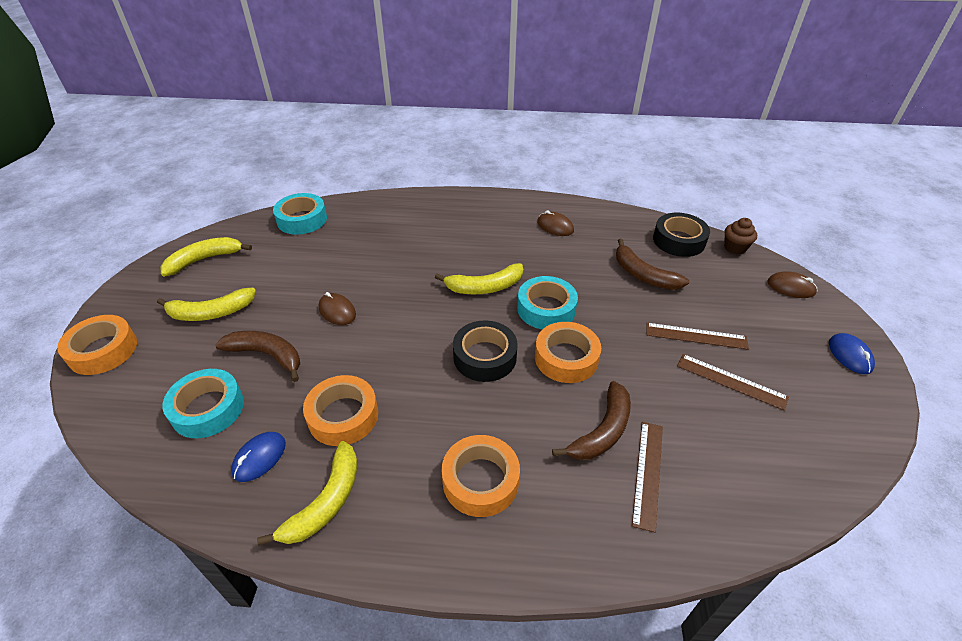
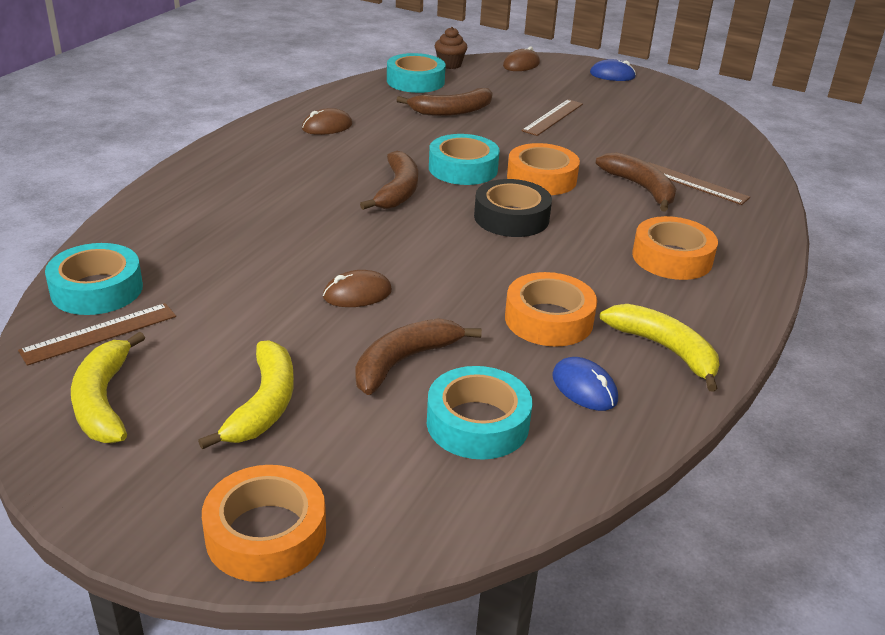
camera: 70 degrees left, 10 degrees down
yellow banana [435,263,523,294] -> brown banana [360,151,418,210]
black tape [653,213,710,257] -> turquoise tape [387,53,446,93]
brown ruler [677,354,789,411] -> brown ruler moved to [18,303,176,366]

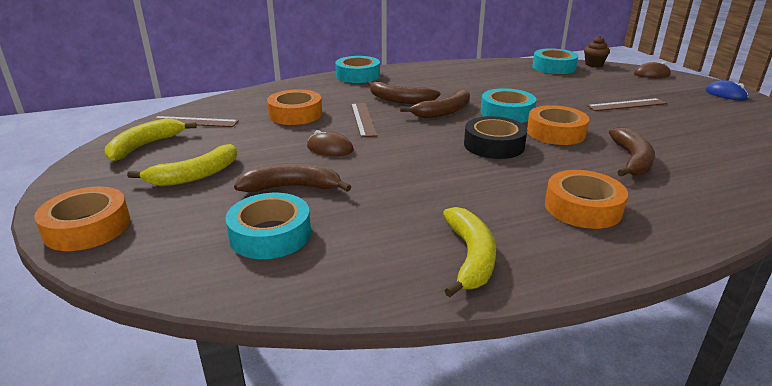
camera: 45 degrees right, 5 degrees down
turquoise tape [45,243,143,315] -> turquoise tape moved to [335,56,380,83]
brown mouse [302,108,352,135] -> none
brown banana [397,88,493,116] -> brown banana moved to [368,81,440,104]
orange tape [505,272,597,347] -> orange tape moved to [267,90,322,125]
blue mouse [553,357,618,411] -> none
brown ruler [648,162,750,205] -> brown ruler moved to [351,103,377,137]

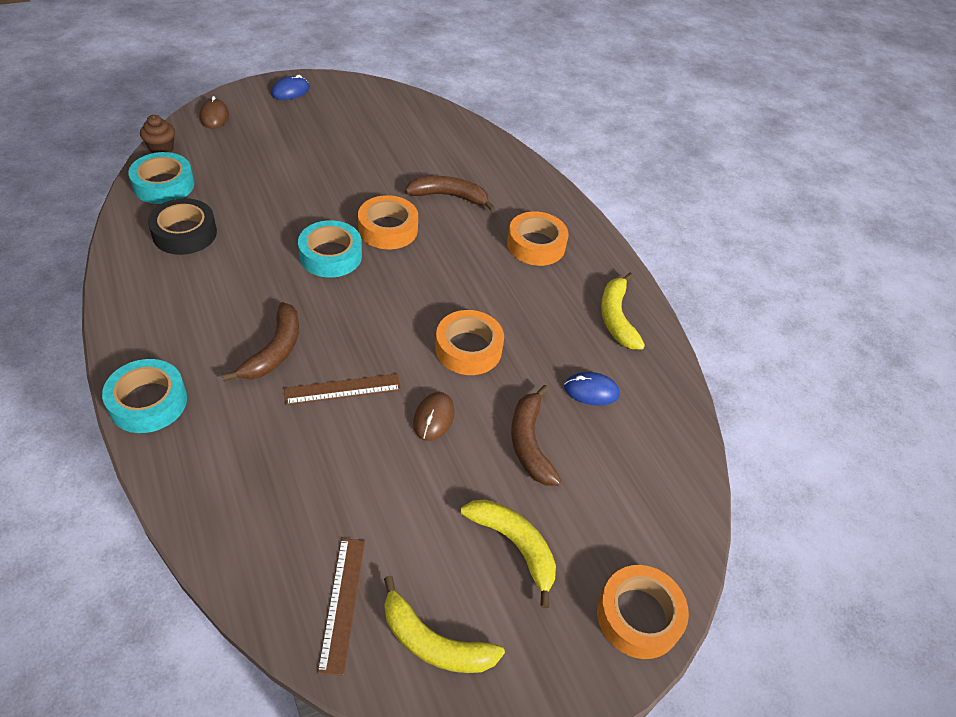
camera: 100 degrees left, 20 degrees up
turquoise tape [225,193,311,259] -> none
orange tape [267,90,322,125] -> orange tape moved to [435,310,504,375]
brown banana [400,89,470,118] -> none
yellow banana [443,207,496,297] -> yellow banana turned 90 degrees counterclockwise [601,273,645,350]
black tape [464,116,527,159] -> black tape moved to [148,198,217,255]
brown ruler [587,98,667,111] -> none
none -> blue mouse [564,372,620,405]

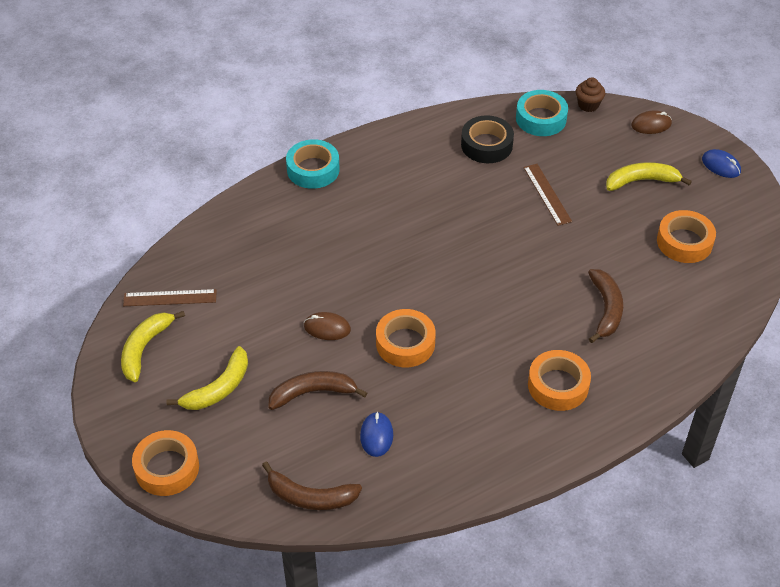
camera: 90 degrees right, 0 degrees up
brown banana [222,302,299,381] -> brown banana moved to [262,462,362,510]
brown ruler [284,374,401,405] -> brown ruler moved to [523,164,572,226]
turquoise tape [298,220,362,278] -> none
orange tape [358,195,418,249] -> orange tape moved to [657,210,716,263]
yellow banana [601,273,645,350] -> yellow banana moved to [606,162,692,191]

